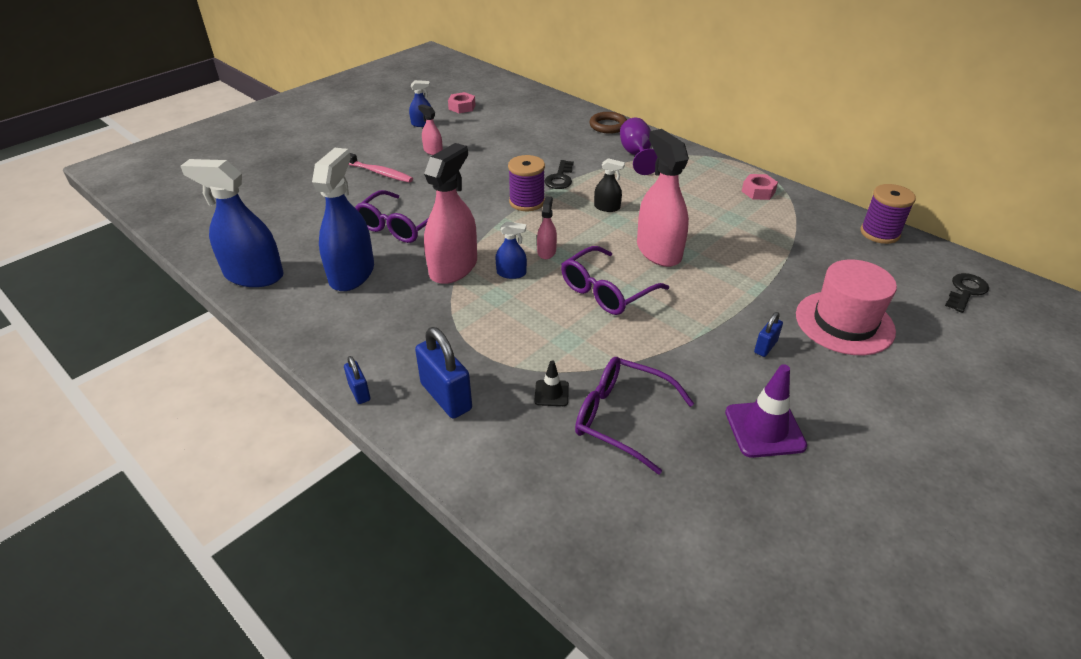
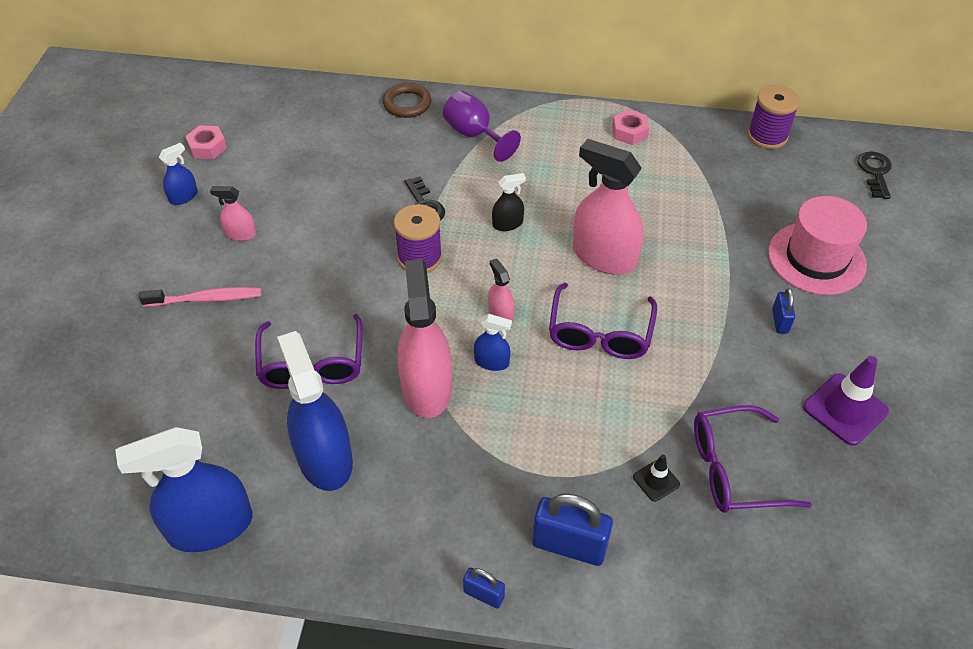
camera: 35 degrees left, 10 degrees up
blue spray bottle [495,221,527,279] -> blue spray bottle turned 45 degrees clockwise [474,314,512,371]

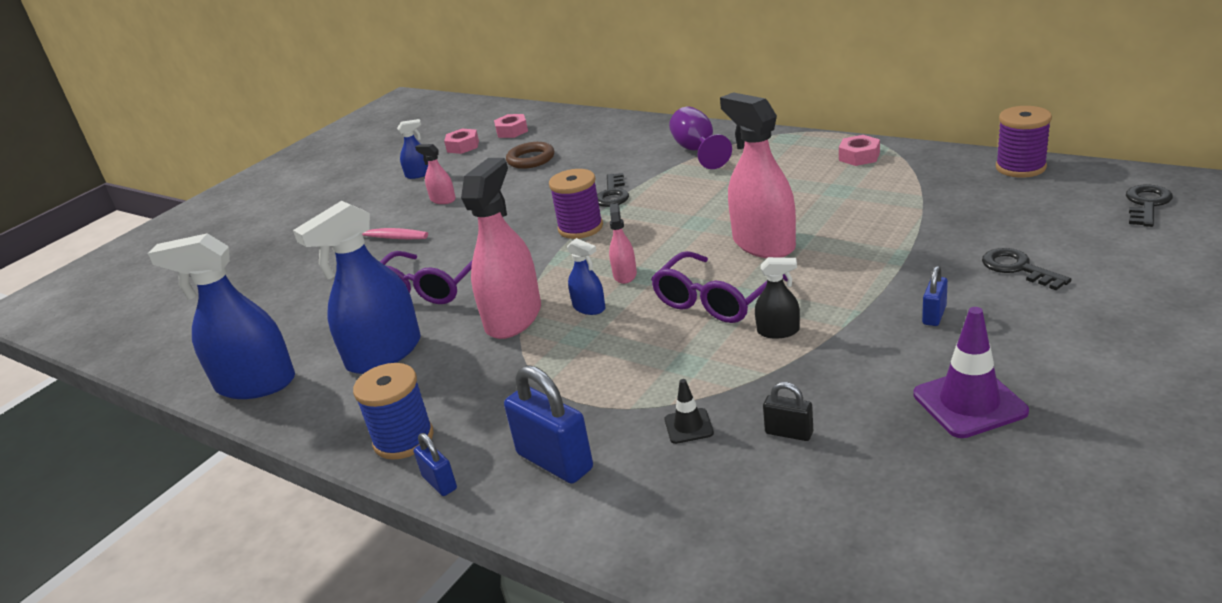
camera: 30 degrees right, 20 degrees down
blue spray bottle [277,331,353,491] -> blue spray bottle turned 135 degrees counterclockwise [293,201,421,374]
brown ring [383,83,431,118] -> brown ring moved to [506,142,554,169]
black spray bottle [492,173,526,231] -> black spray bottle moved to [755,257,800,338]
purple glasses [694,405,812,513] -> black padlock [763,382,813,441]
pink hat [768,196,867,295] -> black key [982,248,1071,290]
none -> blue spool [353,363,434,460]
none -> pink nut [494,114,528,138]

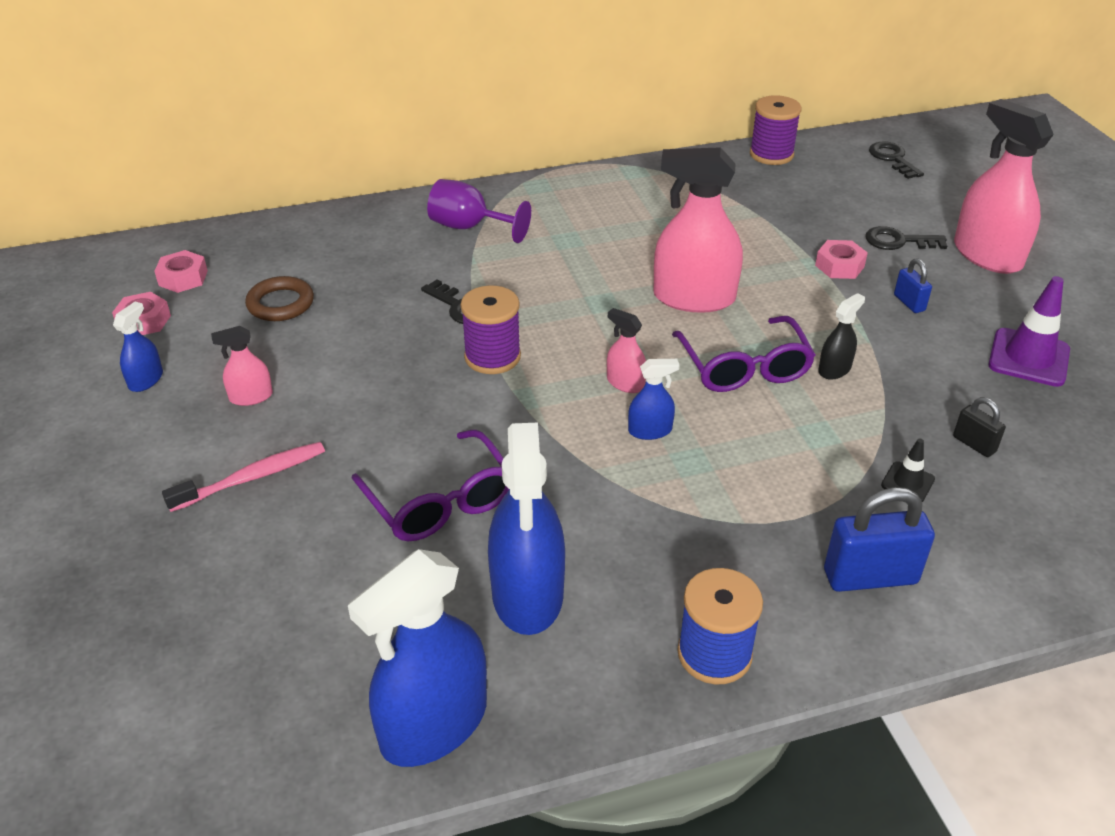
camera: 55 degrees left, 10 degrees up
blue padlock [413,433,457,496] -> none
pink spray bottle [461,158,541,339] -> pink spray bottle moved to [954,99,1054,274]
black padlock [763,382,813,441] -> black padlock turned 75 degrees clockwise [953,397,1006,457]
pink nut [839,135,880,166] -> pink nut moved to [815,240,868,279]

